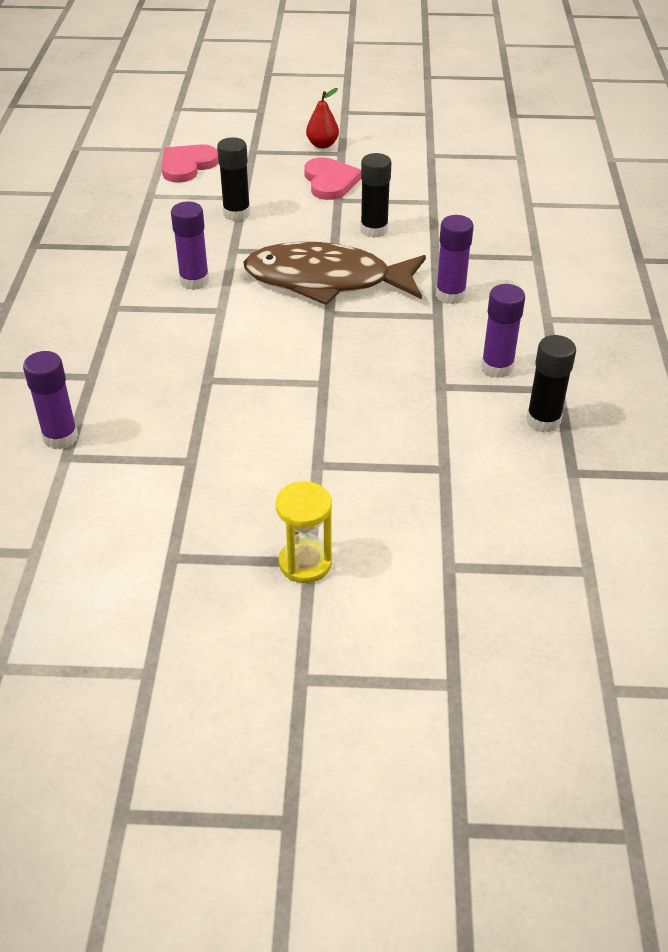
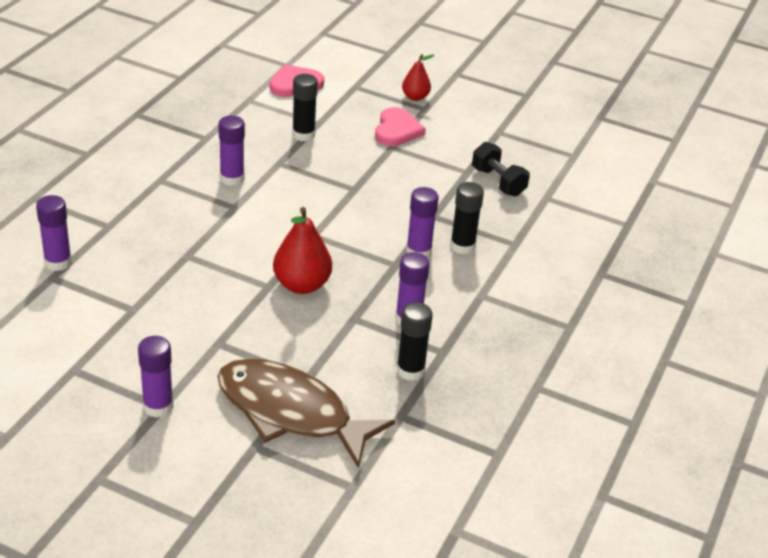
camera: 20 degrees right, 5 degrees down
brown fish [243,242,426,305] -> brown fish moved to [217,358,395,469]
yellow hourglass [276,481,332,583] -> purple glue stick [138,336,173,418]
black glue stick [360,153,391,238] -> black glue stick moved to [450,182,484,254]
none -> red pear [273,207,332,294]
none -> black dumbbell [472,142,530,196]

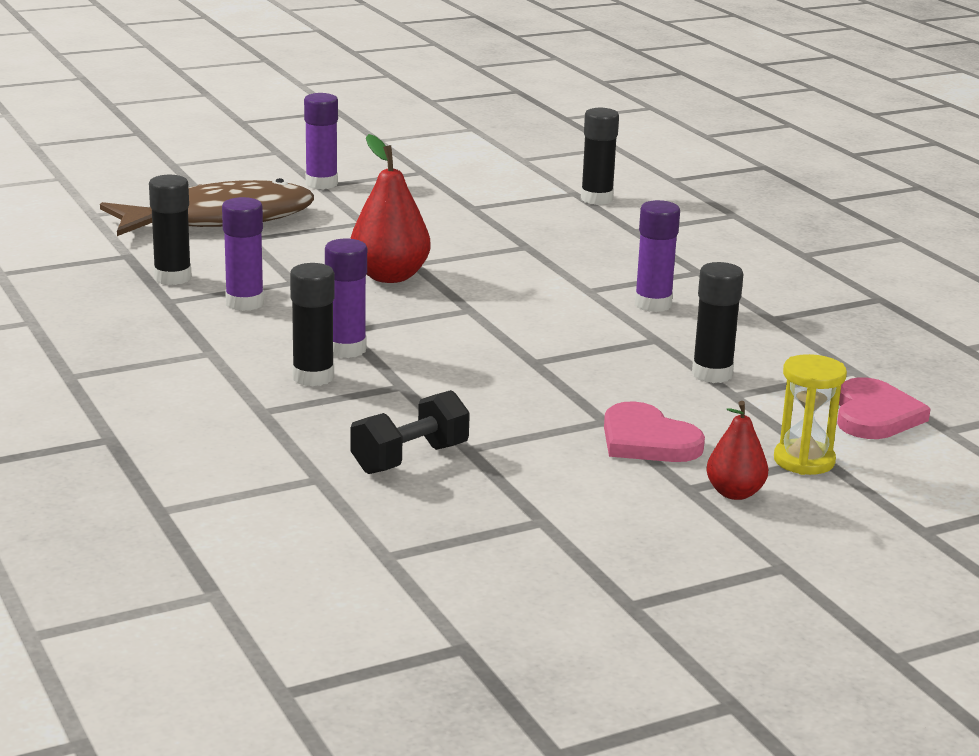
camera: 130 degrees right, 15 degrees down
purple glue stick [36,195,72,271] -> black glue stick [581,108,619,205]
black dumbbell [472,142,530,196] -> black dumbbell turned 45 degrees counterclockwise [350,390,470,474]
none -> yellow hourglass [774,354,847,475]

